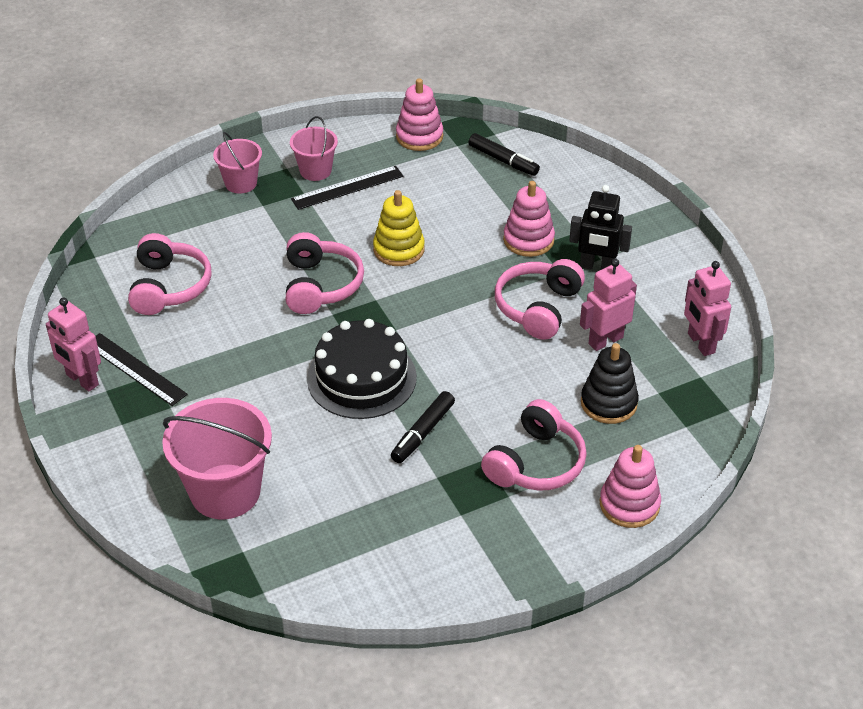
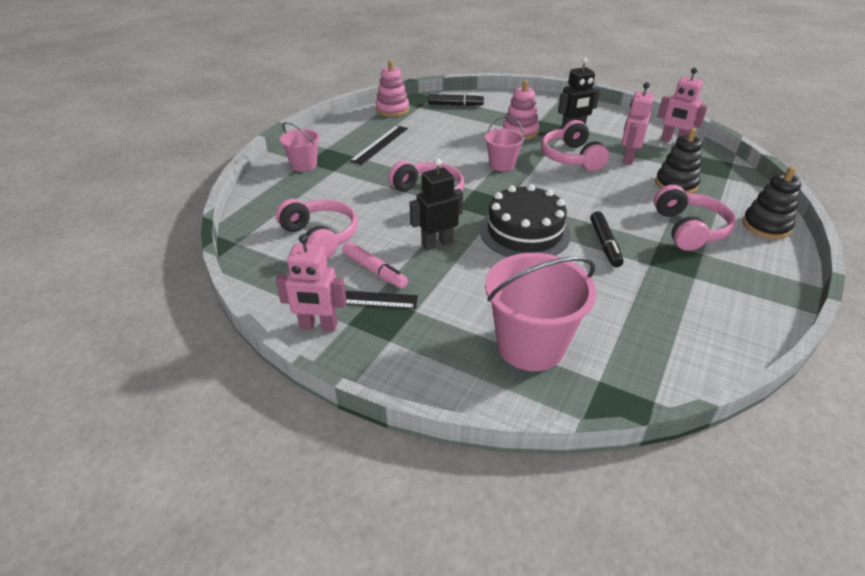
camera: 35 degrees left, 5 degrees down
pink bucket [290,116,338,181] -> pink bucket moved to [485,116,524,171]
yellow stacking toy [373,190,425,266] -> none
pink stacking toy [600,445,661,528] -> black stacking toy [742,166,801,239]
none -> pink marker [342,242,408,288]
none -> black robot [410,158,463,251]

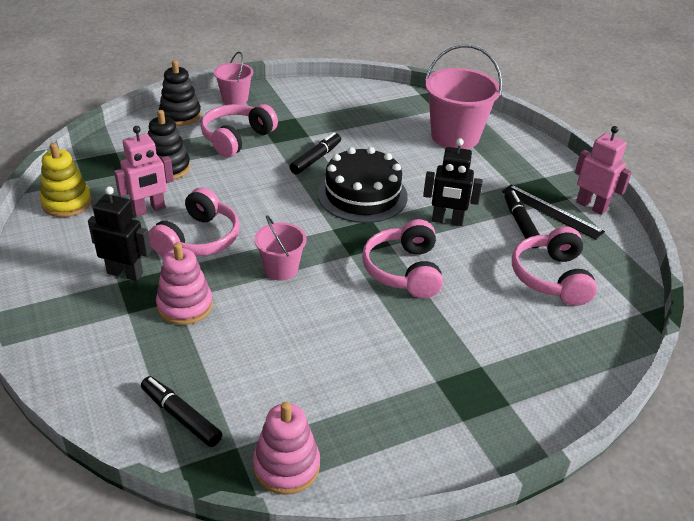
camera: 145 degrees left, 0 degrees up
pink bucket [280,122,320,172] -> pink bucket moved to [214,52,253,105]
pink marker [342,242,408,288] -> black marker [504,190,540,248]
black ruler [350,125,408,165] -> none
pink robot [657,68,708,142] -> yellow stacking toy [40,143,92,217]

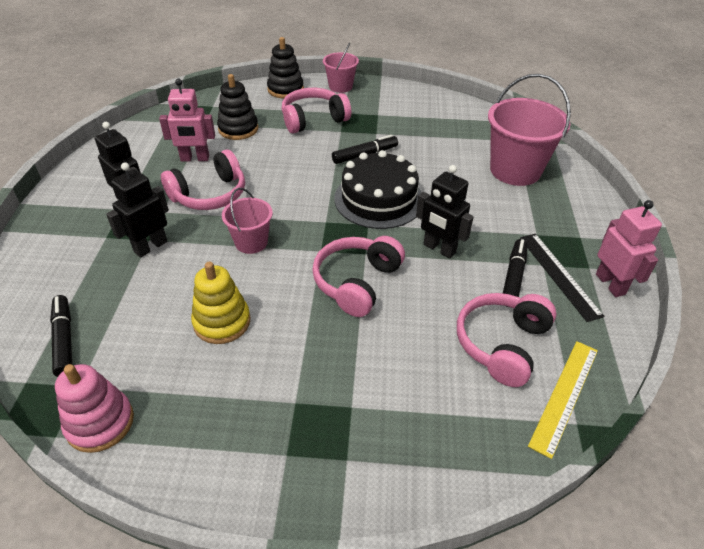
camera: 30 degrees right, 5 degrees up
yellow stacking toy [40,143,92,217] -> yellow stacking toy moved to [191,262,250,344]
pink stacking toy [156,243,213,325] -> black robot [106,162,169,258]
none -> yellow ruler [528,341,598,459]

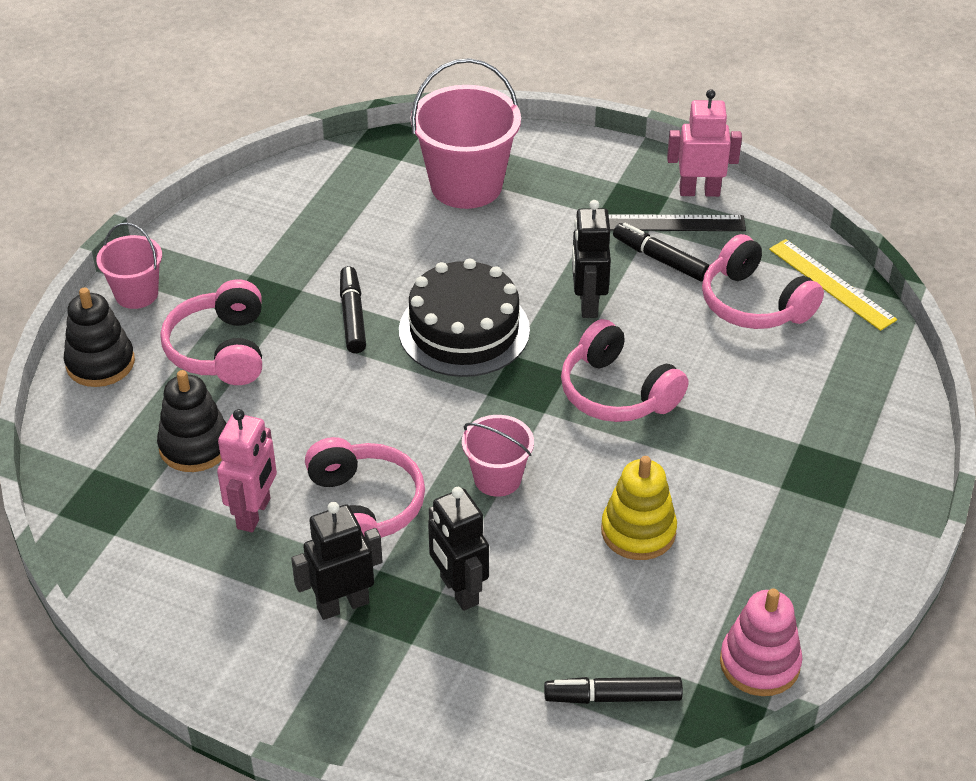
camera: 70 degrees left, 0 degrees up
black robot [416,165,474,259] -> black robot turned 120 degrees clockwise [572,200,611,318]

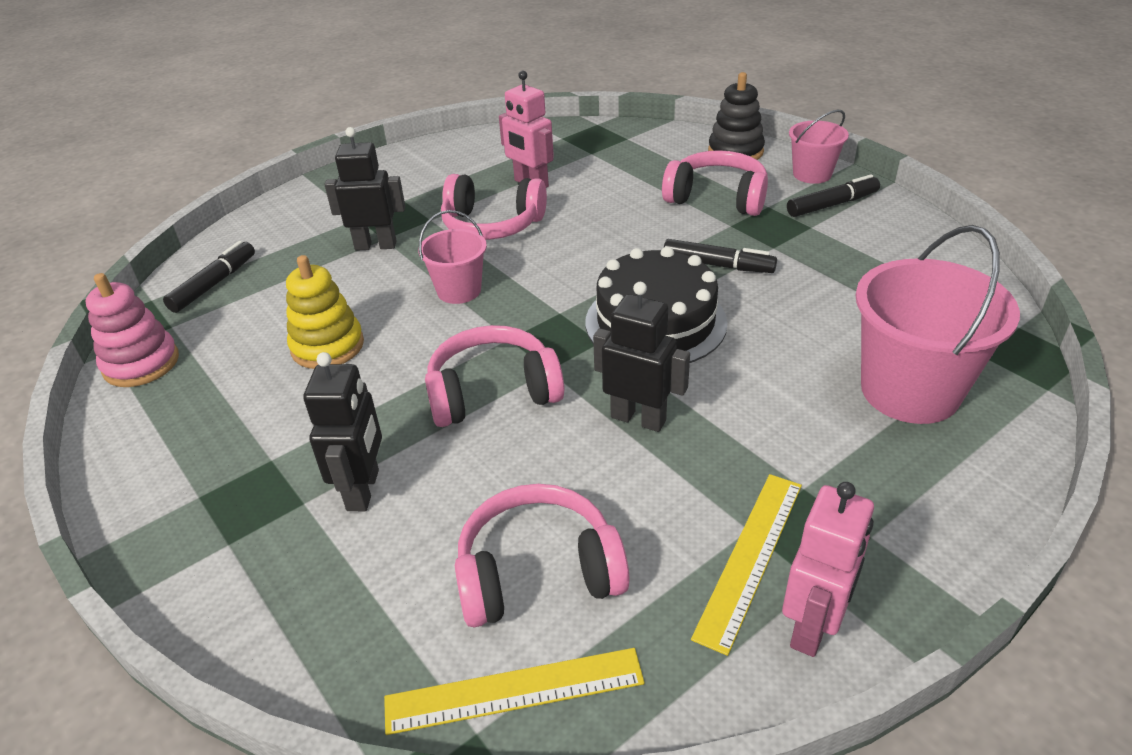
camera: 120 degrees right, 5 degrees down
black stacking toy [157,370,227,472] -> none
black robot [291,502,383,620] -> black robot moved to [303,352,382,511]
black ruler [609,214,746,231] -> yellow ruler [691,474,802,656]
black marker [613,223,710,281] -> black marker moved to [787,174,880,217]

